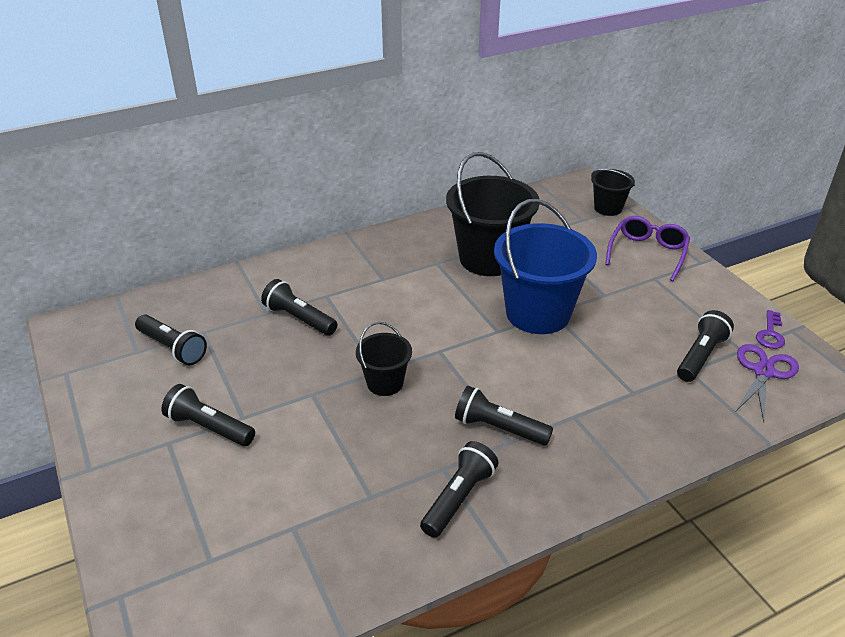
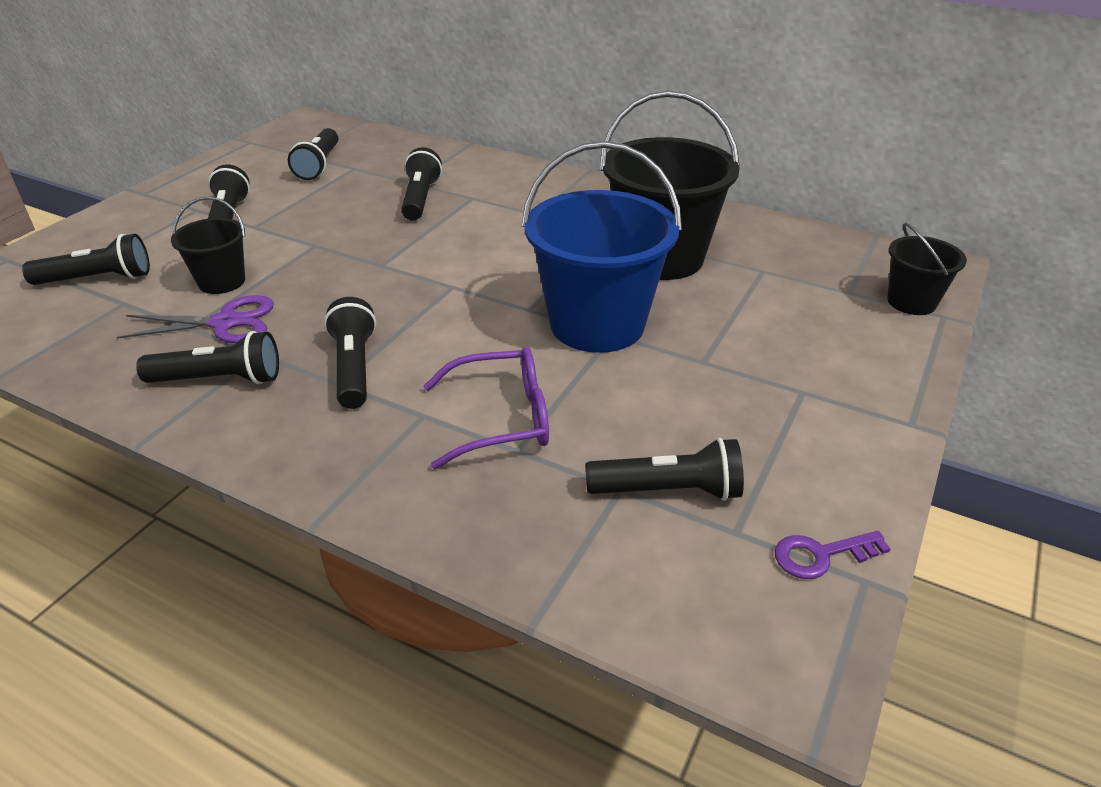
camera: 55 degrees right, 0 degrees up
black bucket [356,322,412,396] -> black bucket moved to [171,196,245,294]
purple glasses [605,216,690,281] -> purple glasses moved to [424,347,549,469]
purple scissors [735,344,799,423] -> purple scissors moved to [117,295,274,343]
none -> black flashlight [22,234,150,285]

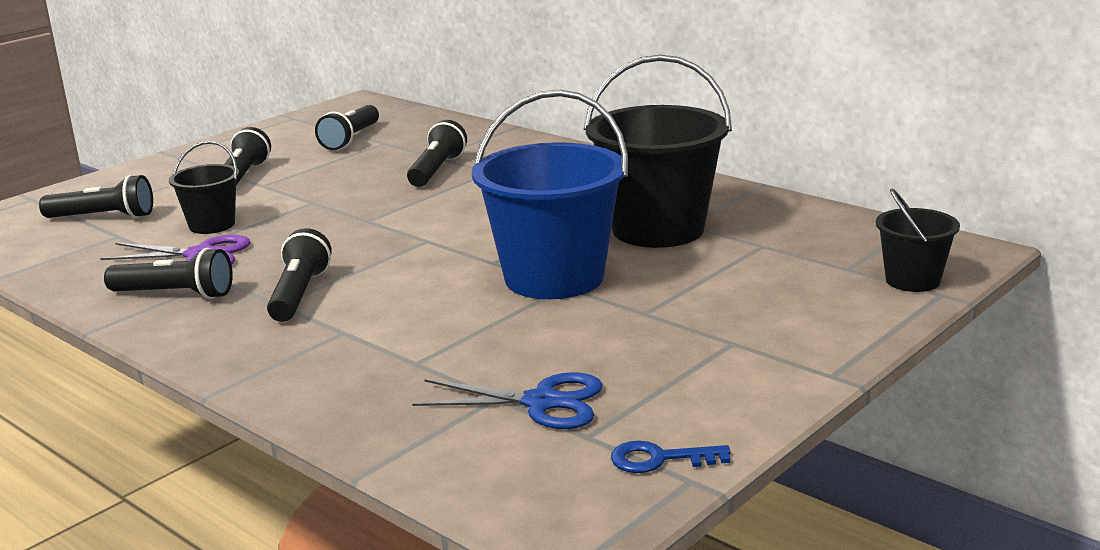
camera: 15 degrees right, 15 degrees down
purple glasses [424,347,549,469] -> none
black flashlight [585,438,744,501] -> blue scissors [412,372,603,429]
purple key [775,531,891,579] -> blue key [611,441,731,473]

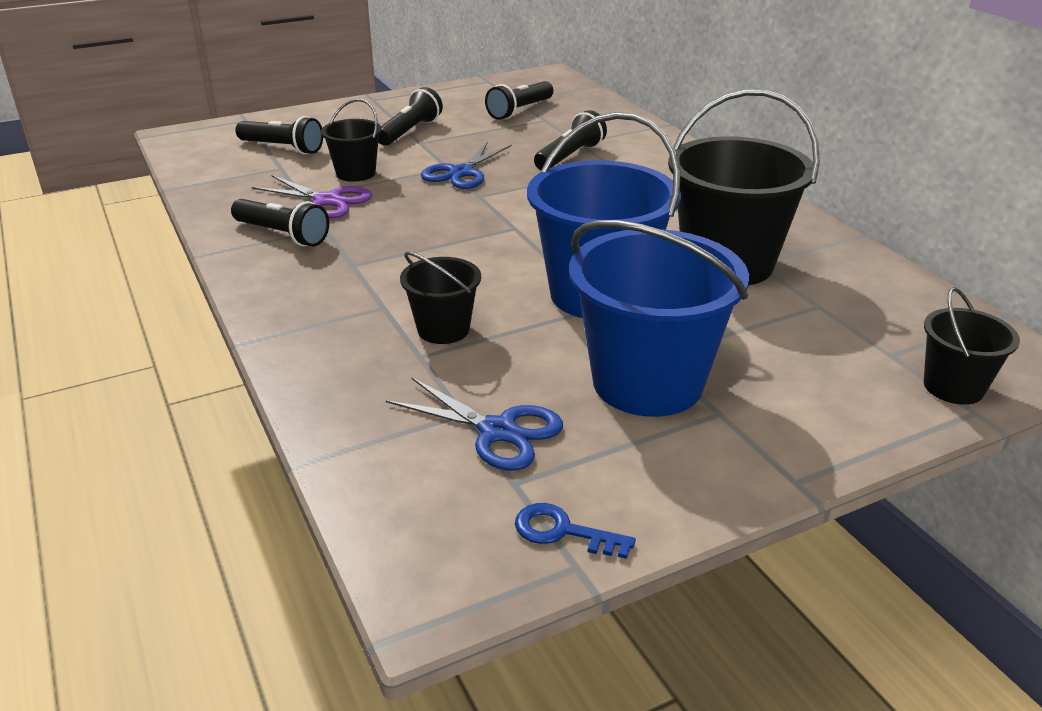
camera: 20 degrees right, 10 degrees up
black flashlight [267,228,332,322] -> none
none -> black bucket [400,251,481,344]
none -> blue scissors [421,142,512,189]
none -> blue bucket [569,220,749,417]

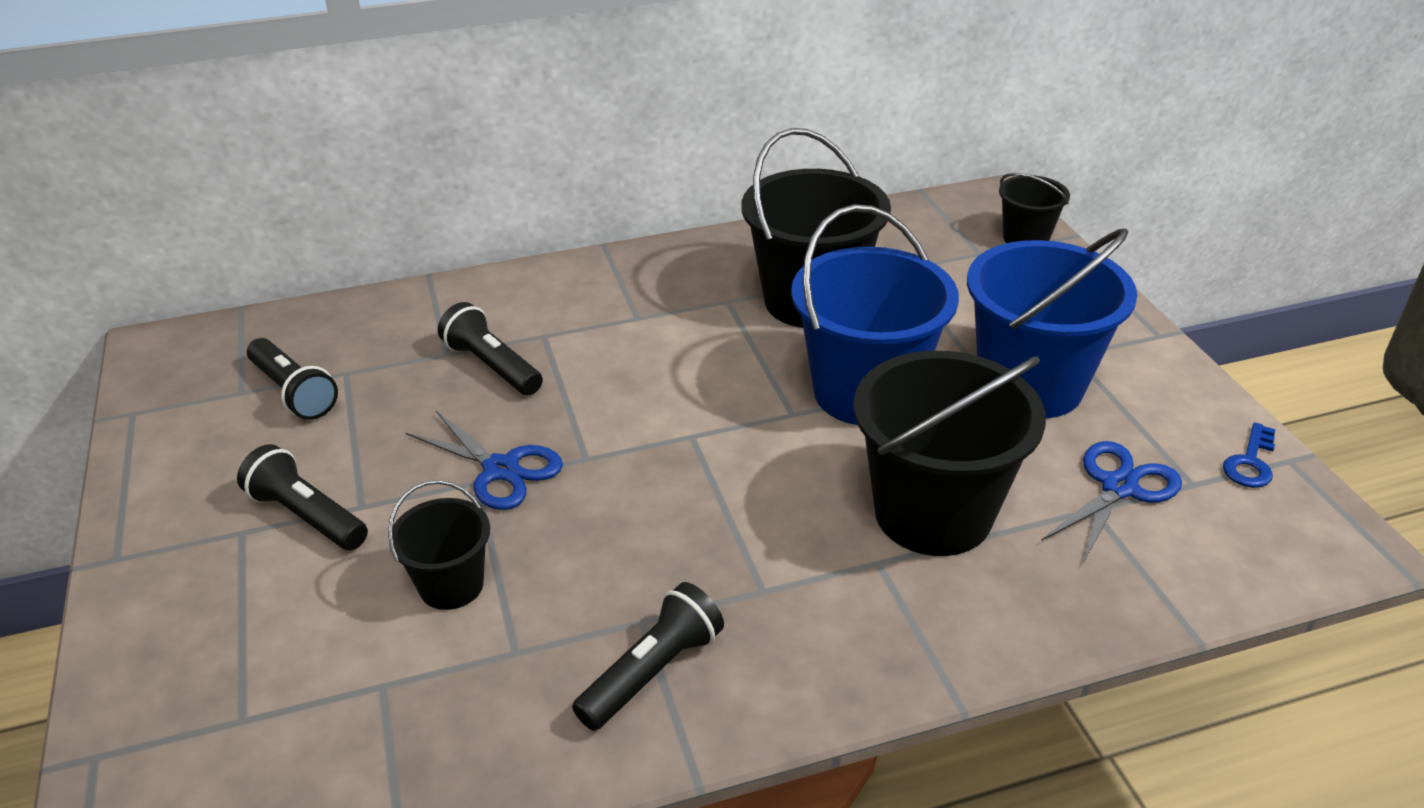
camera: 80 degrees left, 5 degrees up
black flashlight [236,116,323,154] -> none
purple scissors [252,175,372,218] -> none
black bucket [400,251,481,344] -> black bucket [853,351,1046,556], size x1.94

